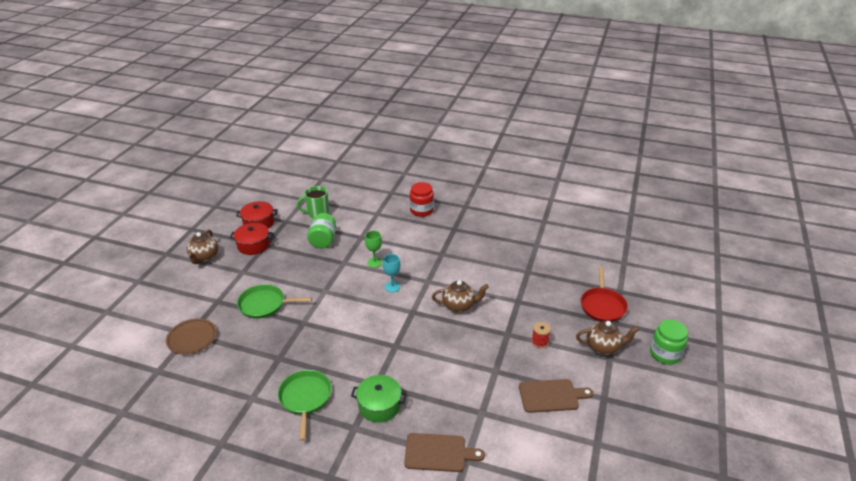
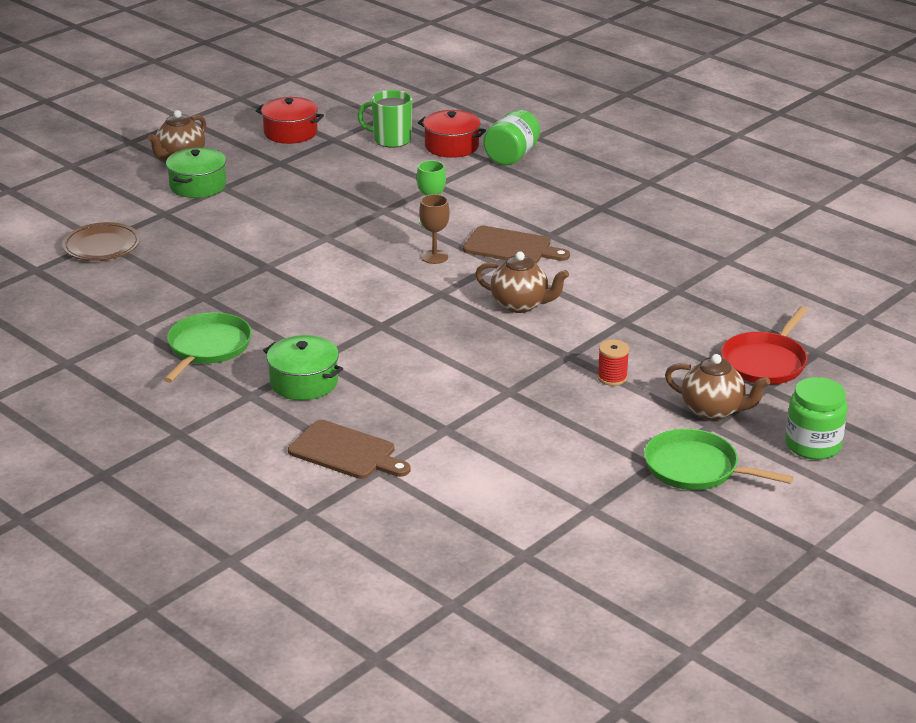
camera: 25 degrees right, 5 degrees down
red pot [230,223,273,255] -> red pot moved to [418,110,486,158]
green pan [237,284,312,319] -> green pan moved to [644,429,794,490]
green jar [307,213,336,248] -> green jar moved to [483,110,540,165]
turquoise goblet [383,254,400,292] -> brown goblet [419,194,450,264]
red jar [410,182,434,217] -> none
brown cutting board [519,379,594,413] -> brown cutting board moved to [463,226,570,264]
none -> green pot [166,147,226,198]

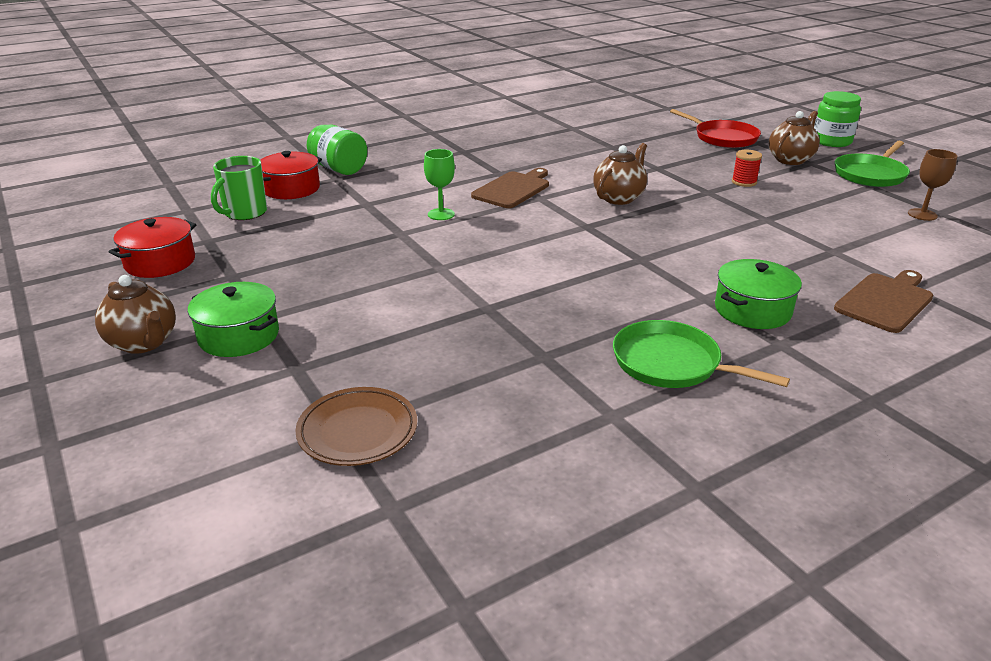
camera: 75 degrees left, 0 degrees up
brown goblet [419,194,450,264] -> brown goblet moved to [908,149,958,221]

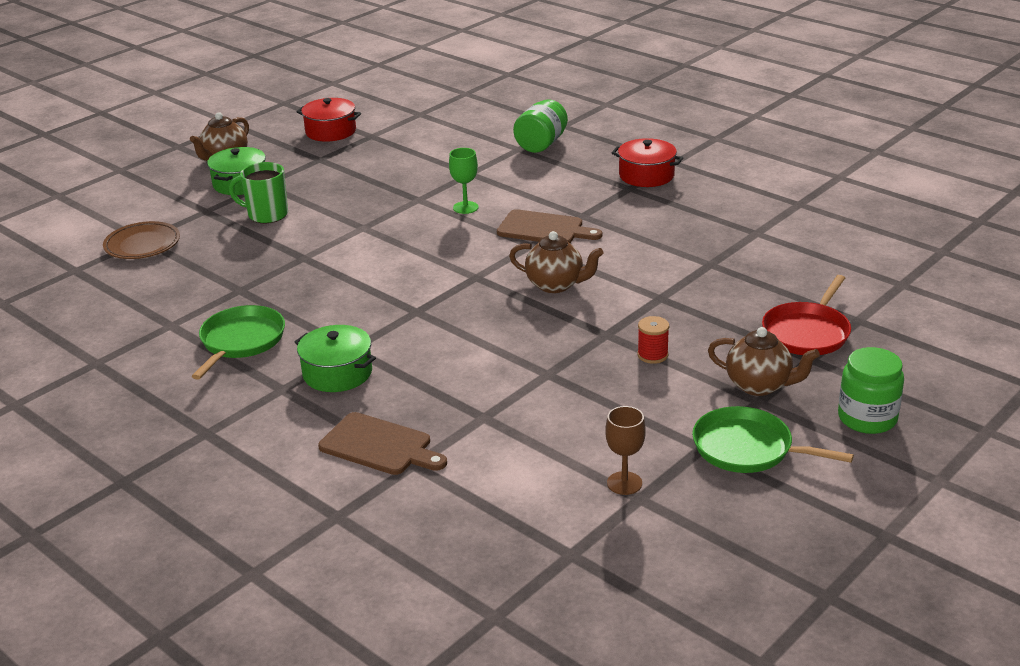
camera: 75 degrees right, 0 degrees up
green mug [211,156,267,220] -> green mug moved to [229,162,288,223]
red pot [260,151,322,199] -> red pot moved to [612,138,683,187]

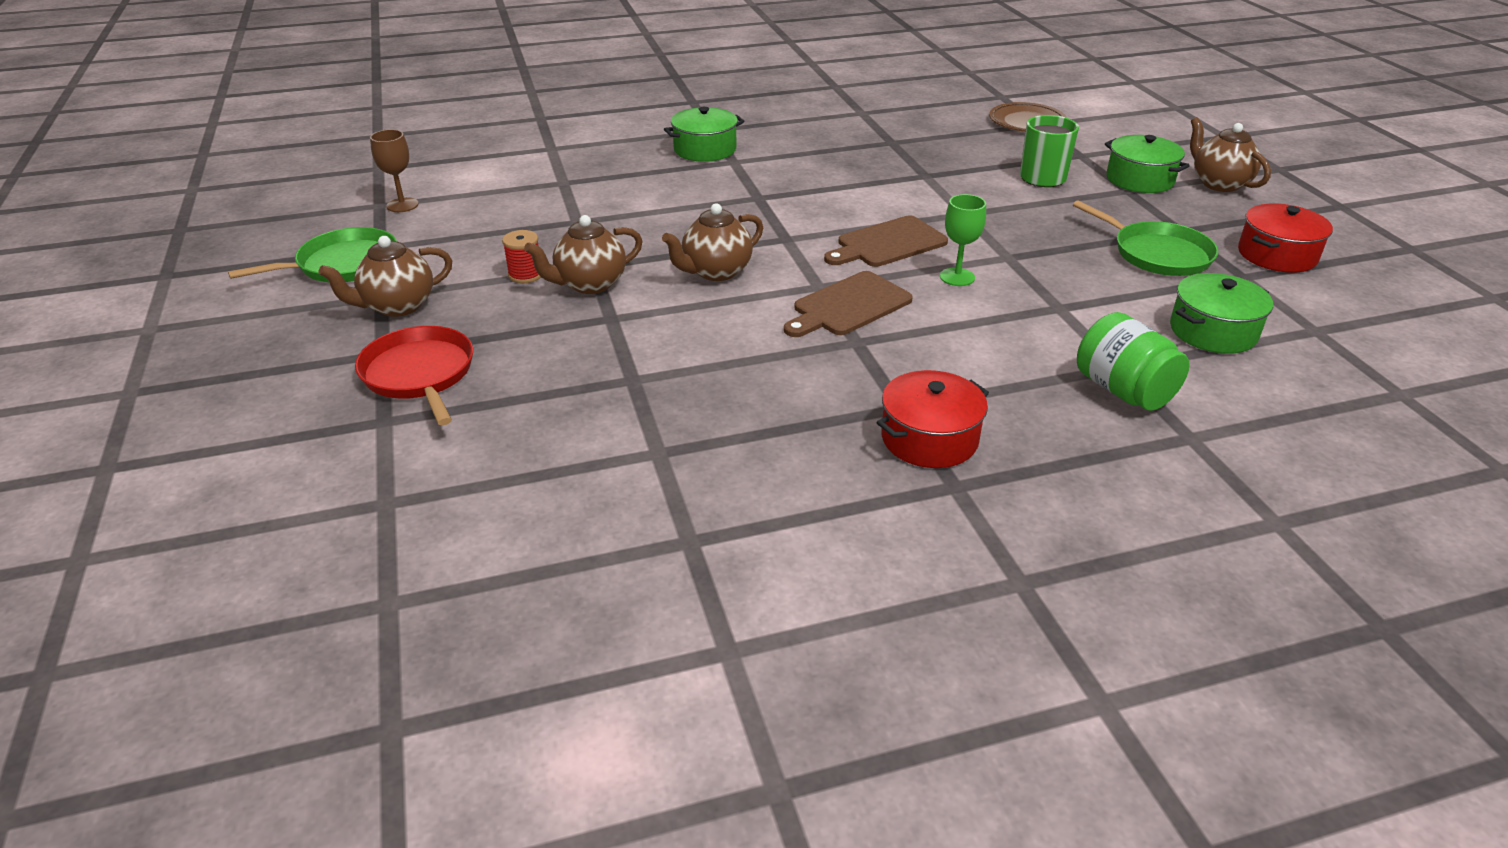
camera: 120 degrees right, 5 degrees up
green pan [191,305,285,380] -> green pan moved to [1073,200,1218,276]
brown cutting board [318,412,447,475] -> brown cutting board moved to [824,215,948,267]
green jar [838,347,904,434] -> none
none -> brown teapot [524,215,643,294]
none -> green pot [1170,273,1273,354]

